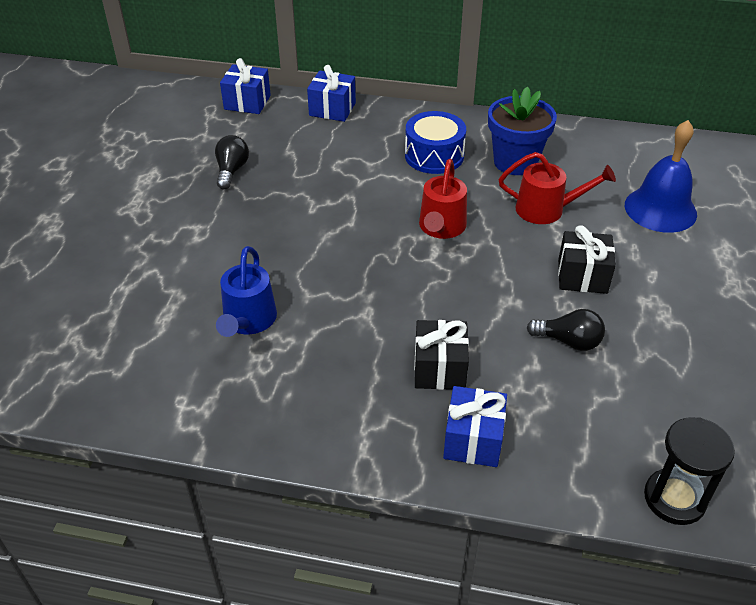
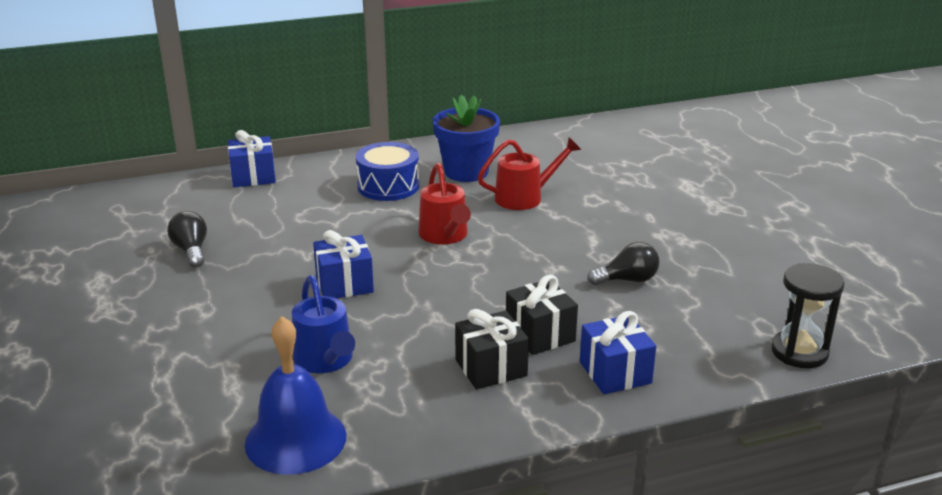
camera: 30 degrees left, 15 degrees down
blue gift [220,58,271,114] -> blue gift moved to [313,230,374,298]
black gift [558,225,616,294] -> black gift moved to [455,309,529,389]
blue bell [625,120,697,233] -> blue bell moved to [245,316,347,475]

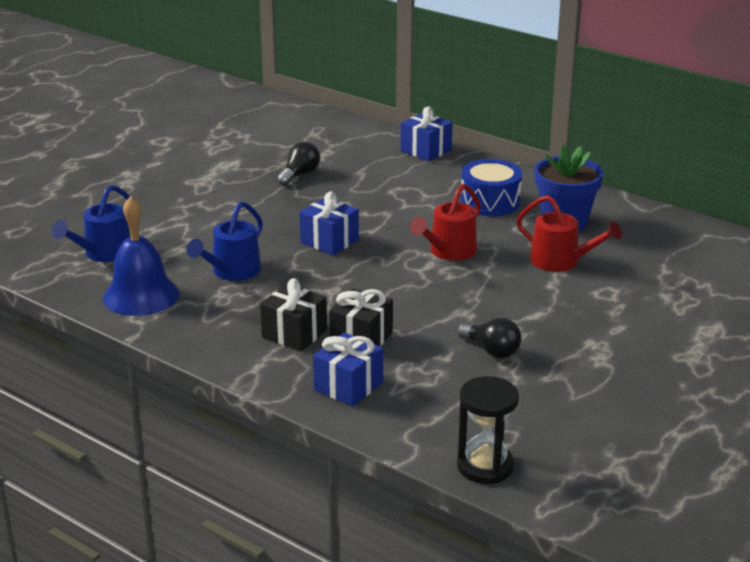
camera: 55 degrees right, 0 degrees up
none -> blue watering can [52,185,131,262]

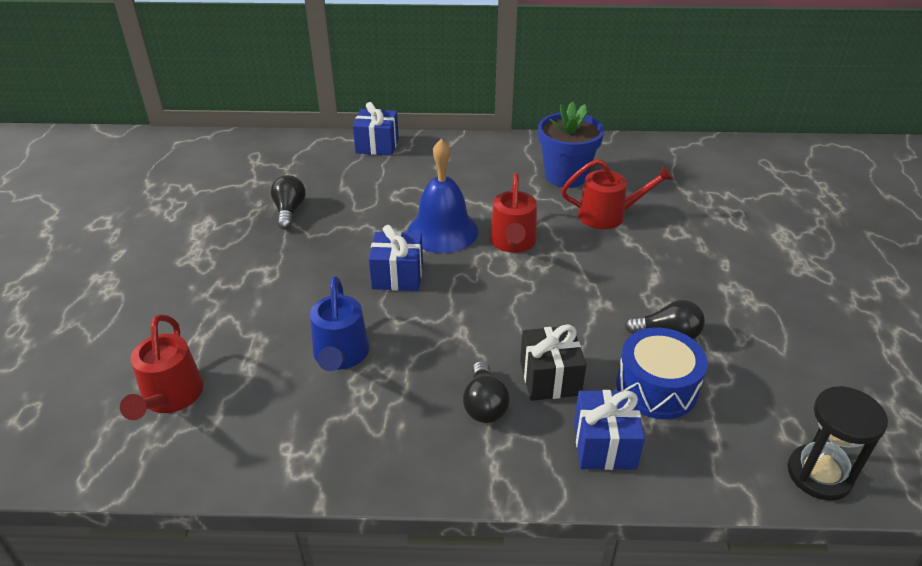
camera: 35 degrees left, 10 degrees up
blue watering can [52,185,131,262] -> red watering can [120,314,204,420]
blue bell [103,196,179,316] -> blue bell moved to [408,139,478,253]
black gift [260,278,327,351] -> black light bulb [463,361,510,423]
blue drum [461,159,522,216] -> blue drum moved to [616,327,707,419]

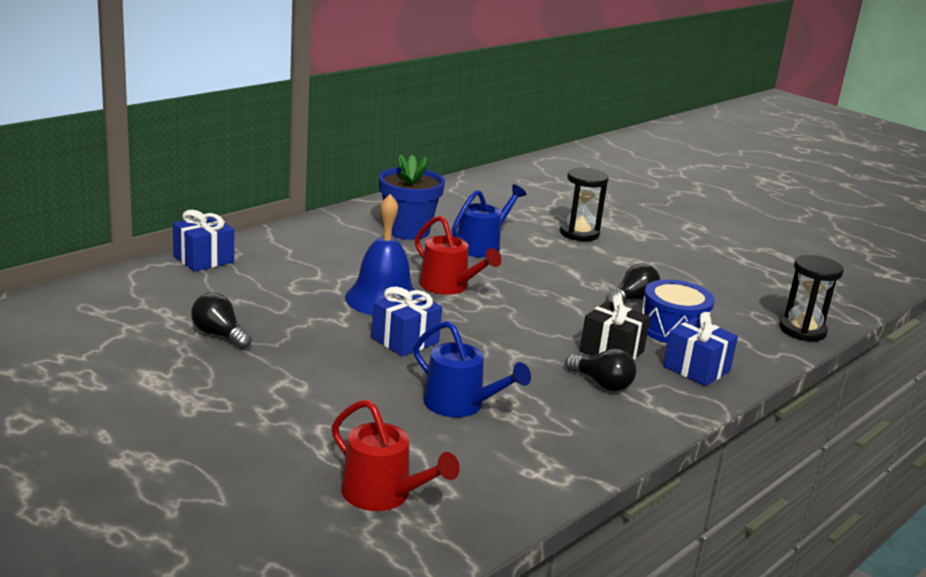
camera: 50 degrees left, 15 degrees down
red watering can [561,159,674,229] -> blue watering can [452,184,526,258]
none -> black hourglass [560,167,609,241]

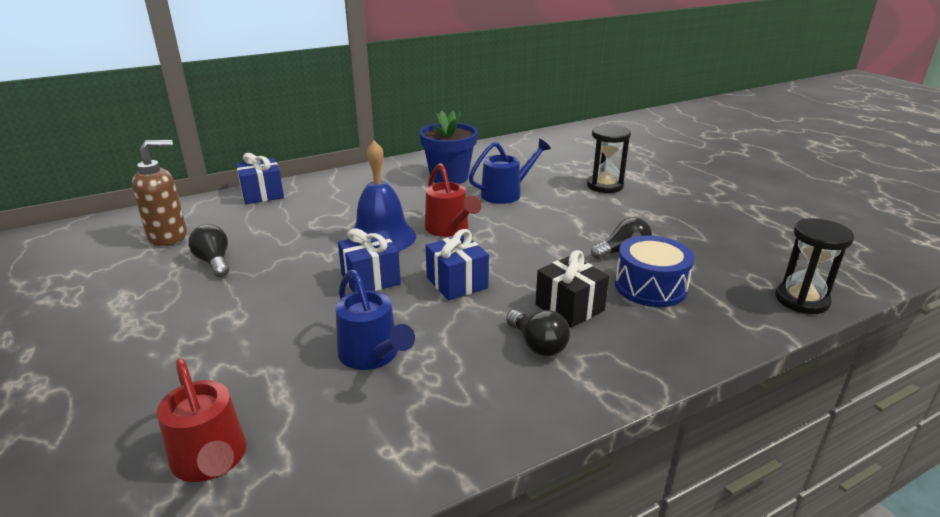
camera: 20 degrees right, 5 degrees up
blue gift [663,312,738,386] -> blue gift moved to [426,229,489,300]
none -> brown soap dispenser [132,140,187,246]

